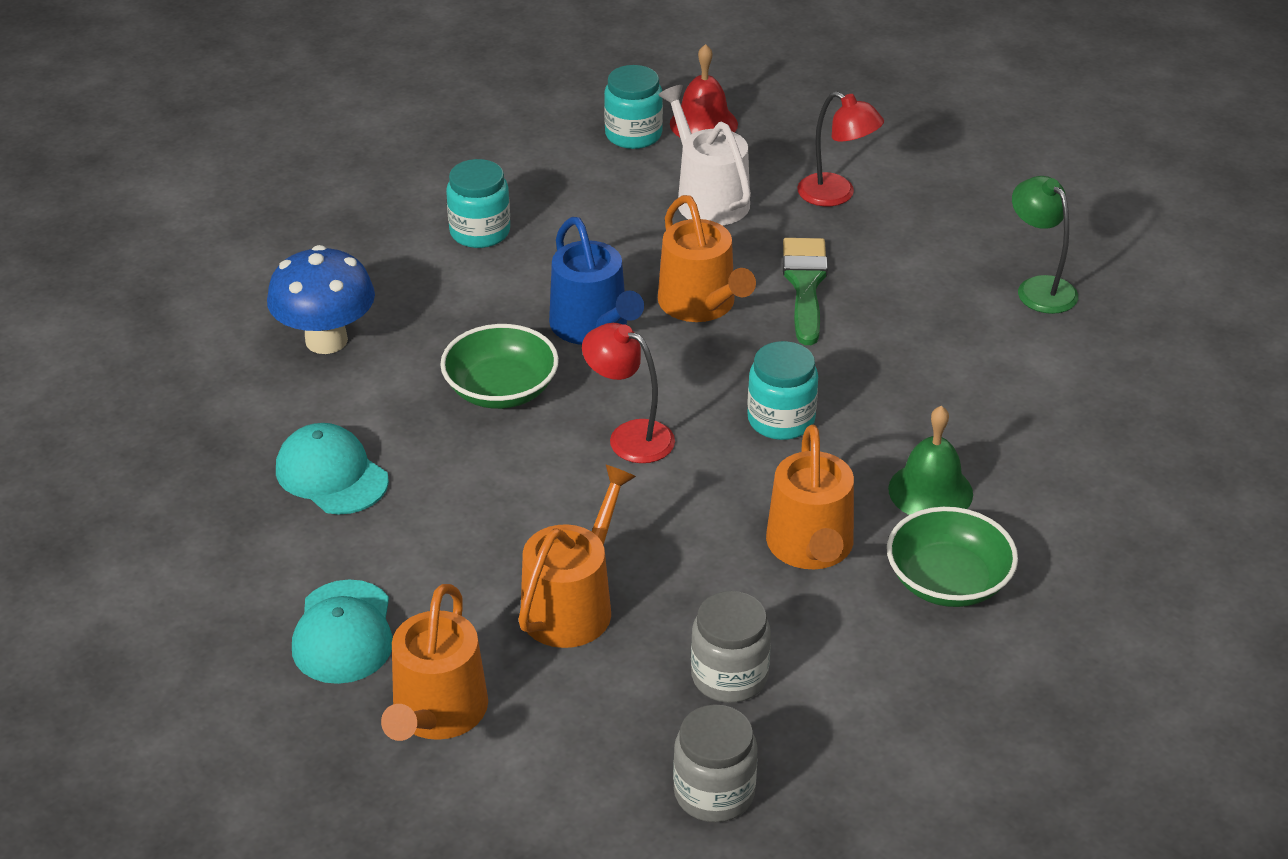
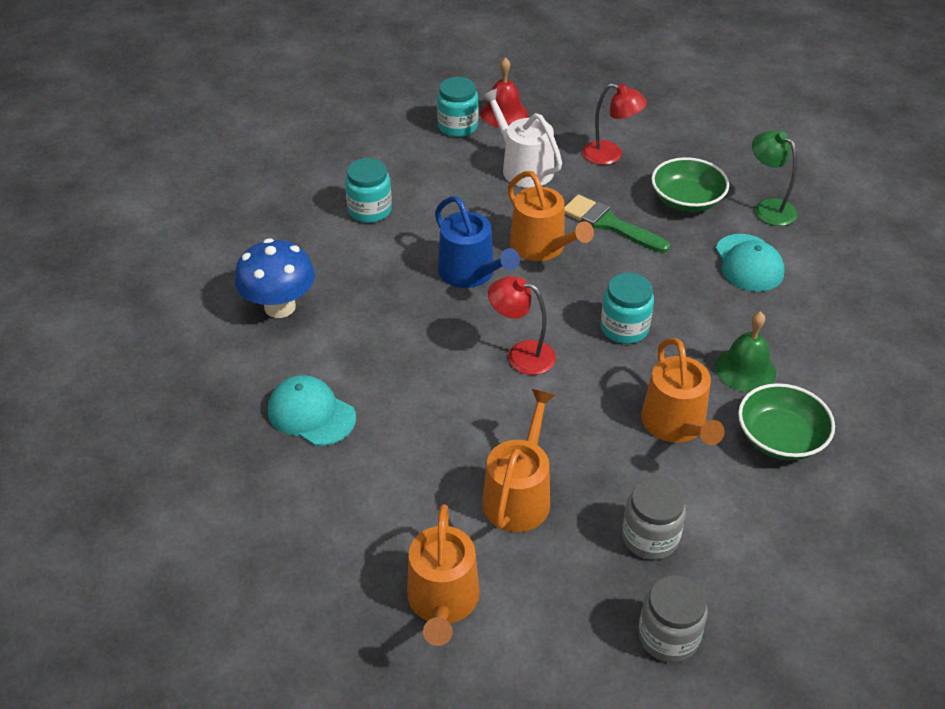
camera: 10 degrees left, 5 degrees up
turquoise cap [292,579,393,684] -> turquoise cap moved to [716,234,784,292]
green bowl [440,324,559,409] -> green bowl moved to [651,157,729,212]
green brush [783,238,828,345] -> green brush turned 45 degrees counterclockwise [564,195,670,253]

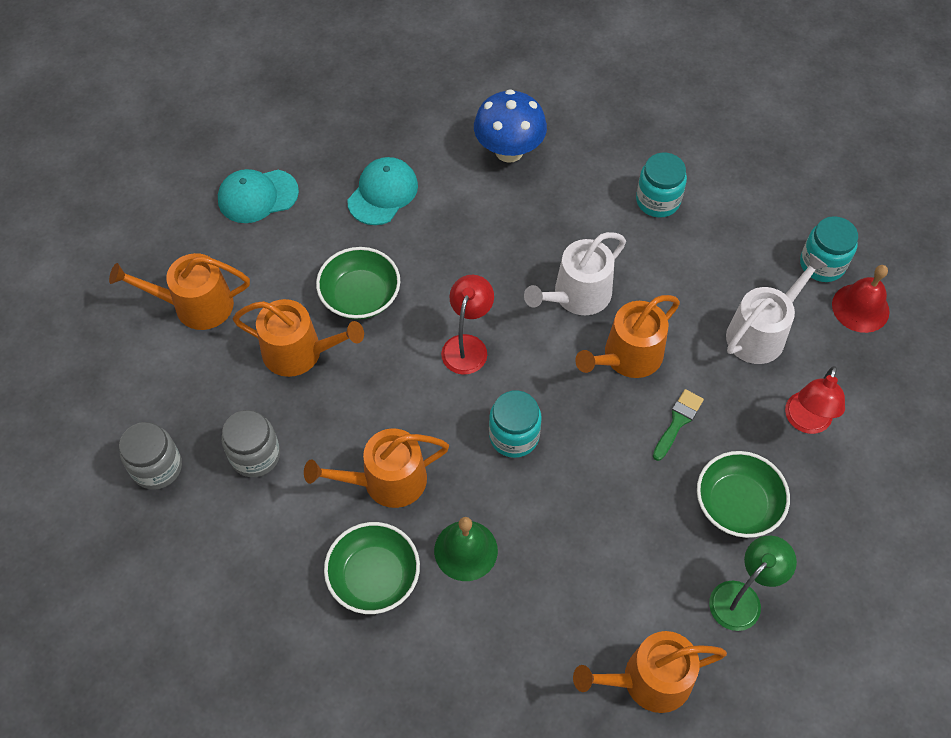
camera: 85 degrees right, 15 degrees up
blue watering can [435,196,520,288] -> white watering can [524,232,626,315]
green brush [564,195,670,253] -> green brush [653,389,704,461], size x0.64
turquoise cap [716,234,784,292] -> turquoise cap moved to [218,169,299,223]
none -> green bowl [316,247,400,320]
none -> orange watering can [573,631,727,713]

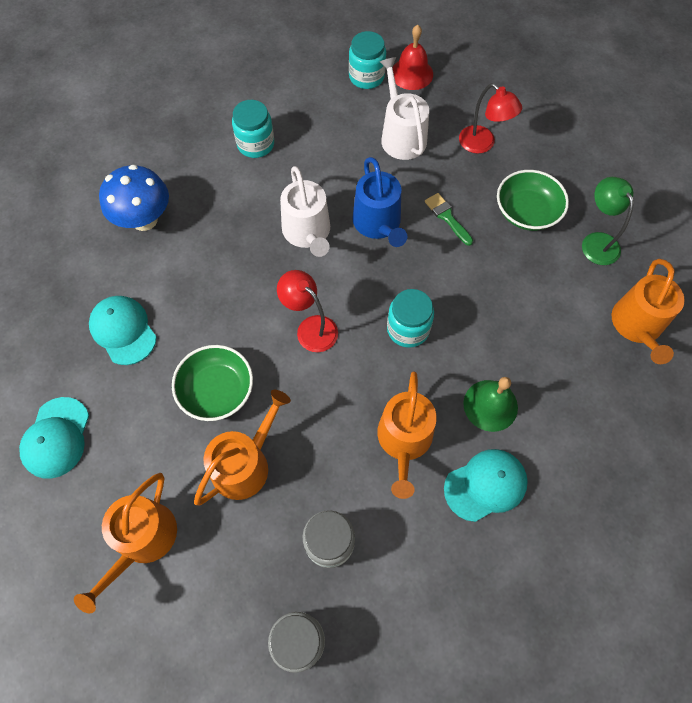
camera: 65 degrees left, 5 degrees up
green bowl [324,522,420,614] -> turquoise cap [444,449,528,522]
orange watering can [575,295,680,378] -> blue watering can [352,157,407,247]

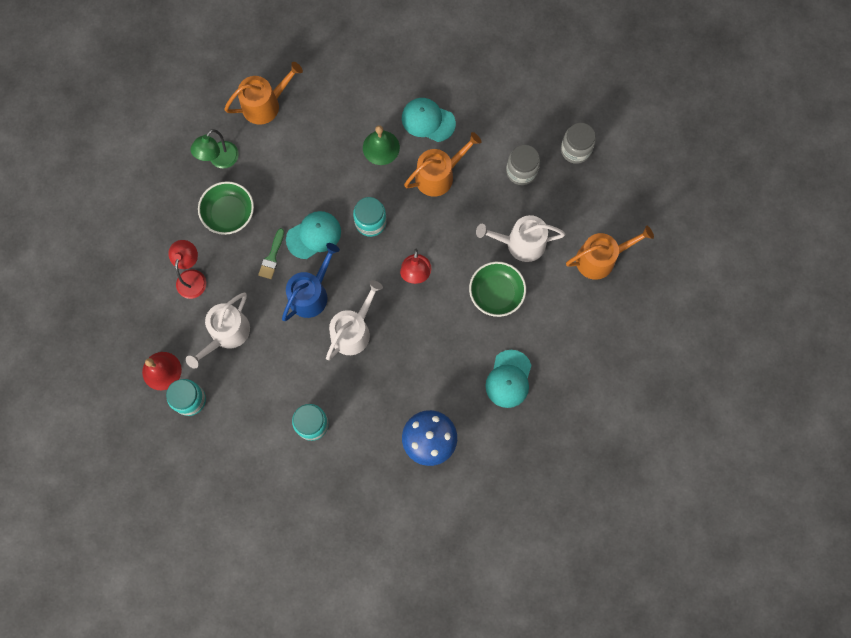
camera: 130 degrees left, 10 degrees up
turquoise cap [19,397,89,479] -> turquoise cap moved to [286,211,341,259]
orange watering can [194,390,291,505] -> white watering can [476,215,565,262]

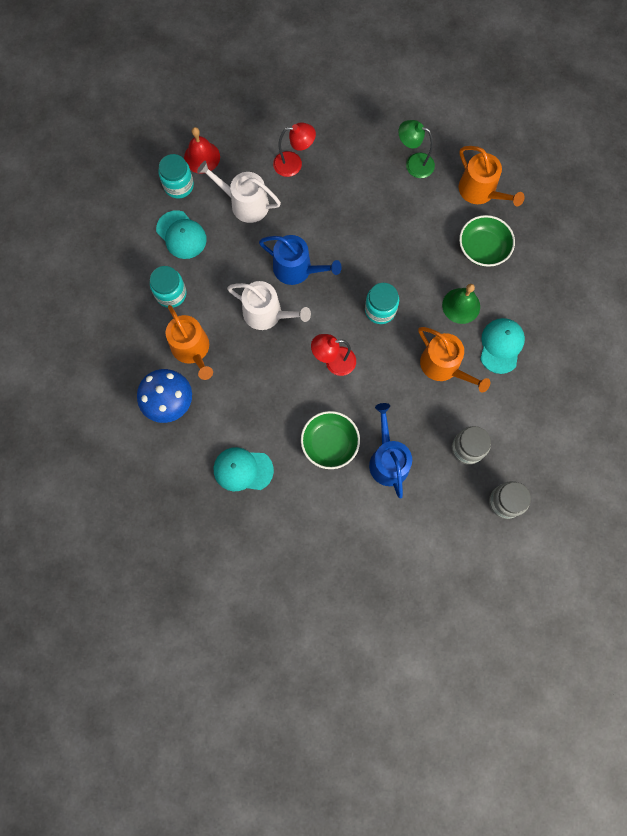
camera: 80 degrees right, 0 degrees up
green bowl [198,181,254,235] -> green bowl moved to [459,215,515,267]
green brush [258,228,284,279] -> none
turquoise cap [286,211,341,259] -> turquoise cap moved to [156,210,207,259]
white watering can [476,215,565,262] -> blue watering can [369,403,412,499]
orange watering can [566,226,654,280] -> orange watering can moved to [166,305,213,380]

